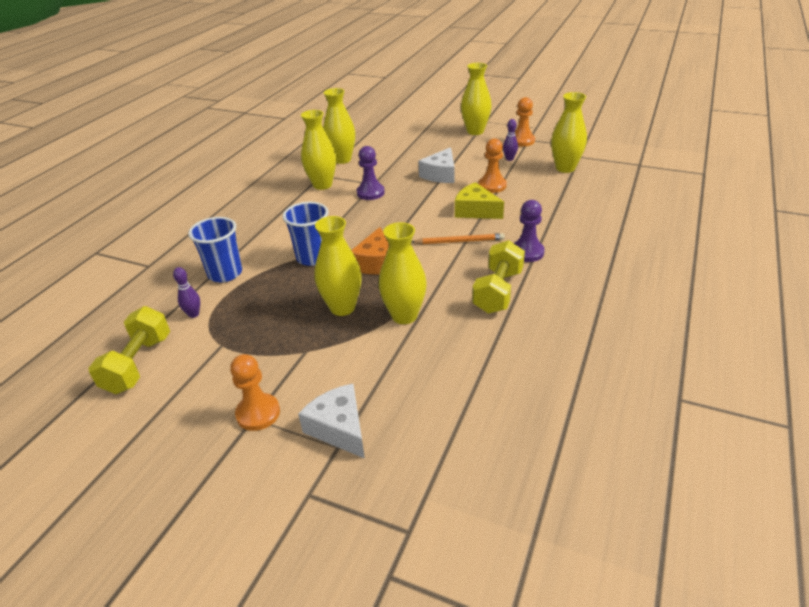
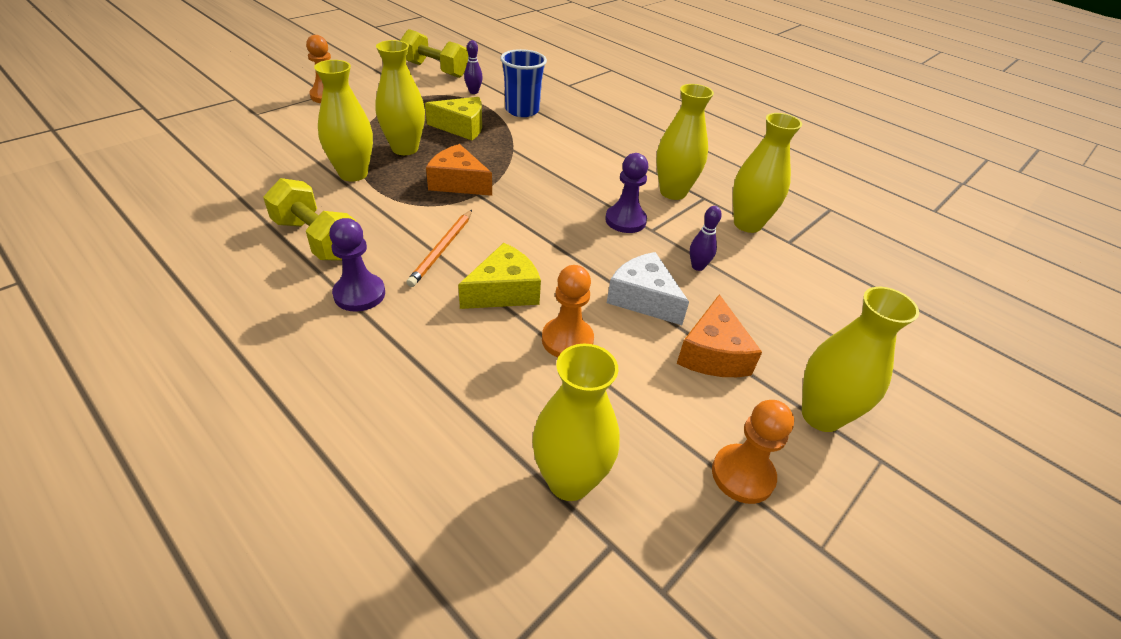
camera: 105 degrees right, 5 degrees up
blue cup [282,202,329,266] -> none
white cheese [298,384,365,459] -> none
purple bowling pin [503,119,518,161] -> purple bowling pin moved to [690,206,722,271]
none -> yellow cheese [425,97,482,140]
none -> orange cheese [677,294,762,377]

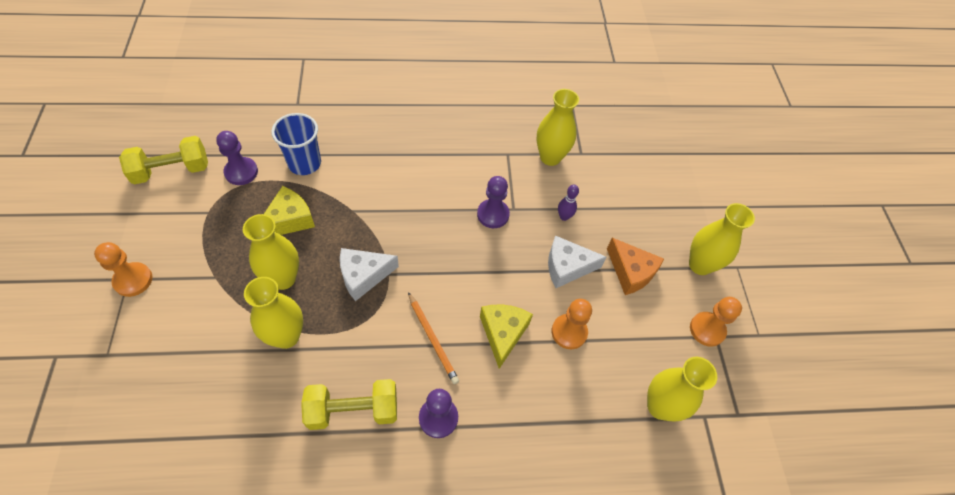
camera: 50 degrees left, 15 degrees up
orange cheese [426,144,492,196] -> white cheese [340,248,399,301]
purple bowling pin [464,40,483,94] -> purple pawn [216,131,258,185]
yellow vase [656,84,714,200] -> none

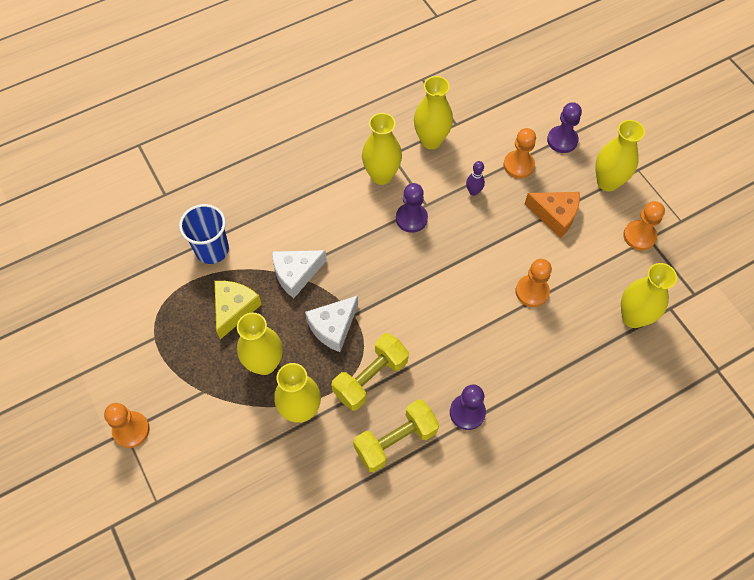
camera: 20 degrees left, 5 degrees up
yellow dumbbell [119,136,208,185] -> yellow dumbbell moved to [331,333,409,411]
purple pawn [216,131,258,185] -> purple pawn moved to [547,102,582,153]
orange pencil [408,292,459,384] -> none
yellow cheese [480,305,533,369] -> none
white cheese [548,235,607,288] -> white cheese moved to [272,250,327,298]
none -> yellow vase [362,113,402,185]
none -> orange pawn [503,128,536,178]

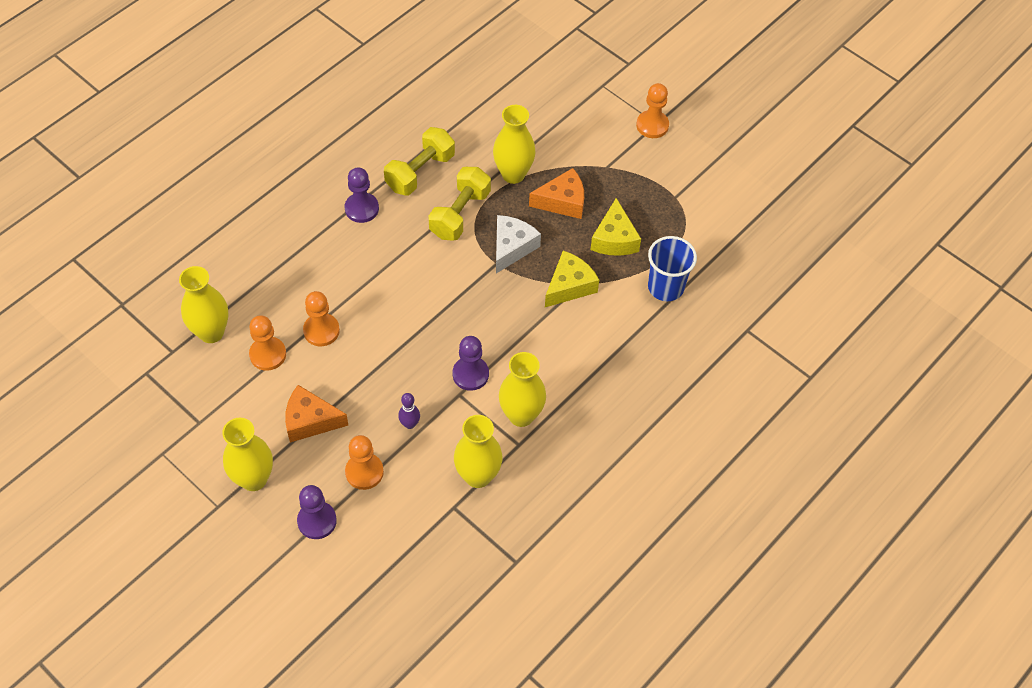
camera: 160 degrees right, 5 degrees down
yellow vase [237,313,283,375] -> orange cheese [529,168,584,219]
white cheese [272,250,327,298] -> yellow cheese [545,251,599,307]
orange pawn [623,201,665,250] -> orange pawn moved to [249,315,286,371]

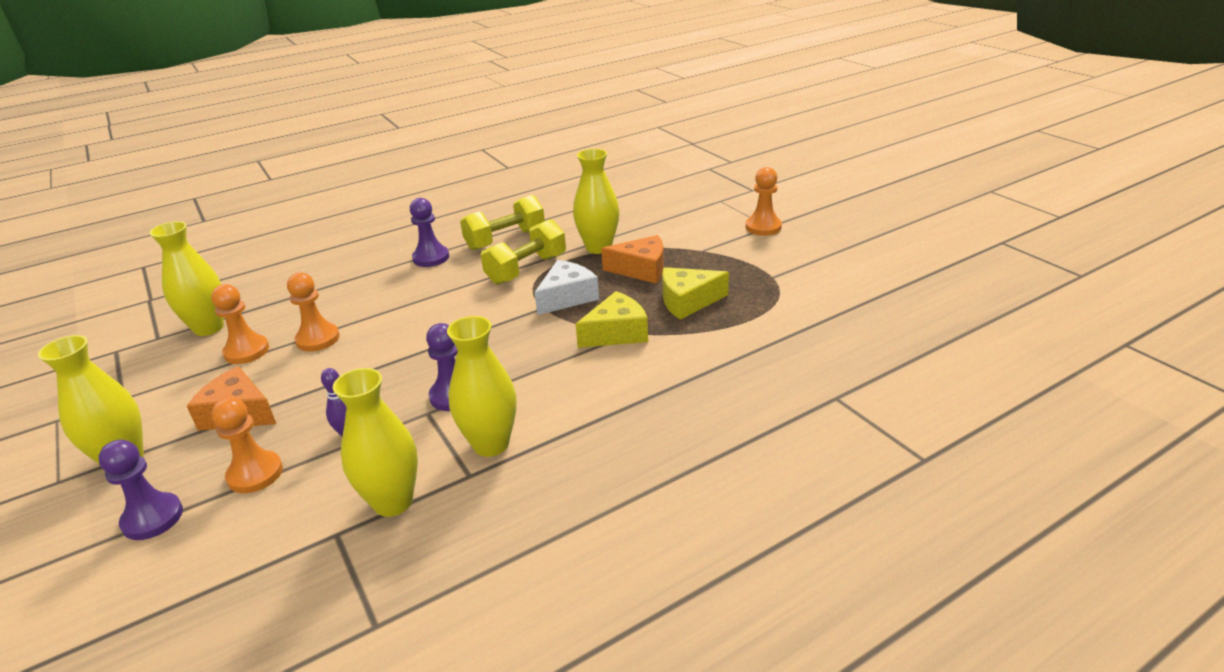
camera: 20 degrees right, 25 degrees down
yellow cheese [590,198,641,256] -> yellow cheese turned 60 degrees clockwise [662,267,729,320]
blue cup [648,236,697,301] -> none

